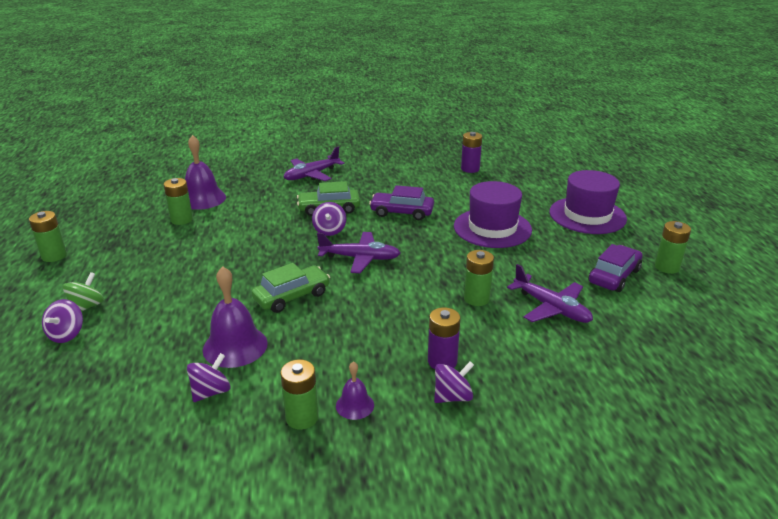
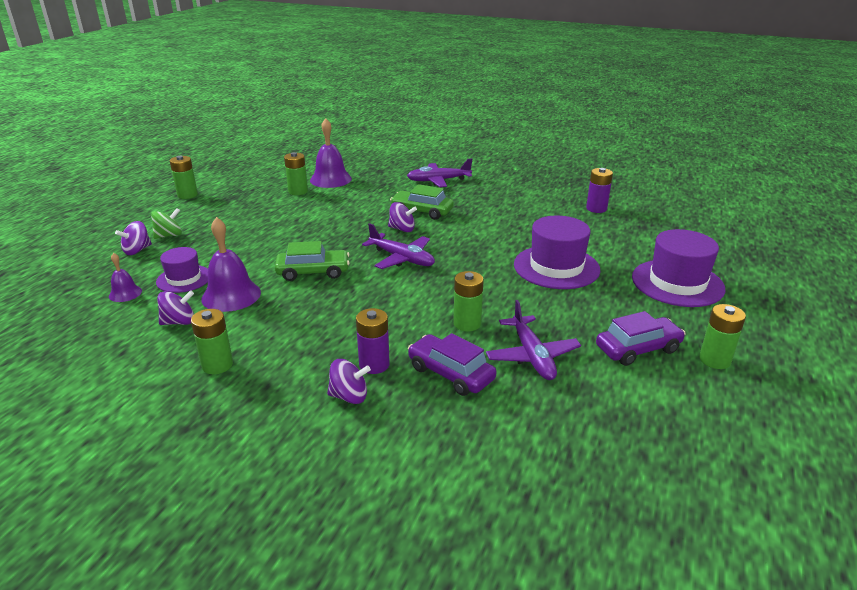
camera: 30 degrees right, 0 degrees up
purple spinning top [312,202,346,236] -> purple spinning top turned 105 degrees counterclockwise [388,202,417,232]
purple bell [336,361,374,420] -> purple bell moved to [109,253,142,302]
purple car [369,185,434,220] -> purple car moved to [408,333,496,396]
none -> purple hat [156,247,208,293]

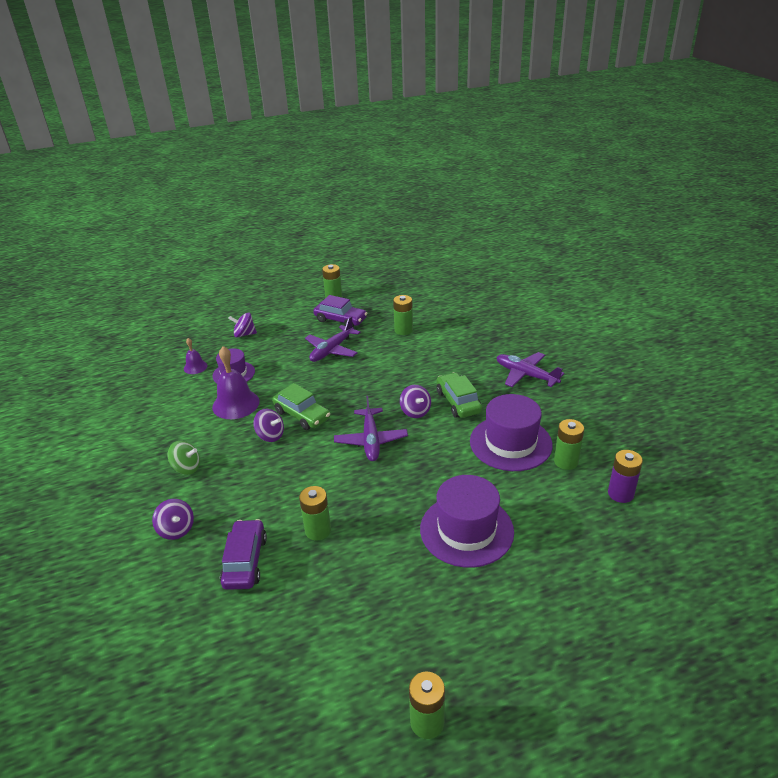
camera: 50 degrees right, 5 degrees up
green spinning top [151,208,182,239] -> green spinning top moved to [168,441,200,475]
purple spinning top [157,290,194,325] -> purple spinning top moved to [253,409,284,442]
green battery [191,309,233,374] -> green battery moved to [554,419,584,470]
purple bell [310,118,352,188] -> none
purple battery [356,308,390,374] -> none
purple plane [486,300,581,380] -> purple plane moved to [305,317,361,362]
purple car [596,311,686,366] -> purple car moved to [313,295,367,327]
purple hat [632,229,726,307] -> purple hat moved to [470,394,553,471]

